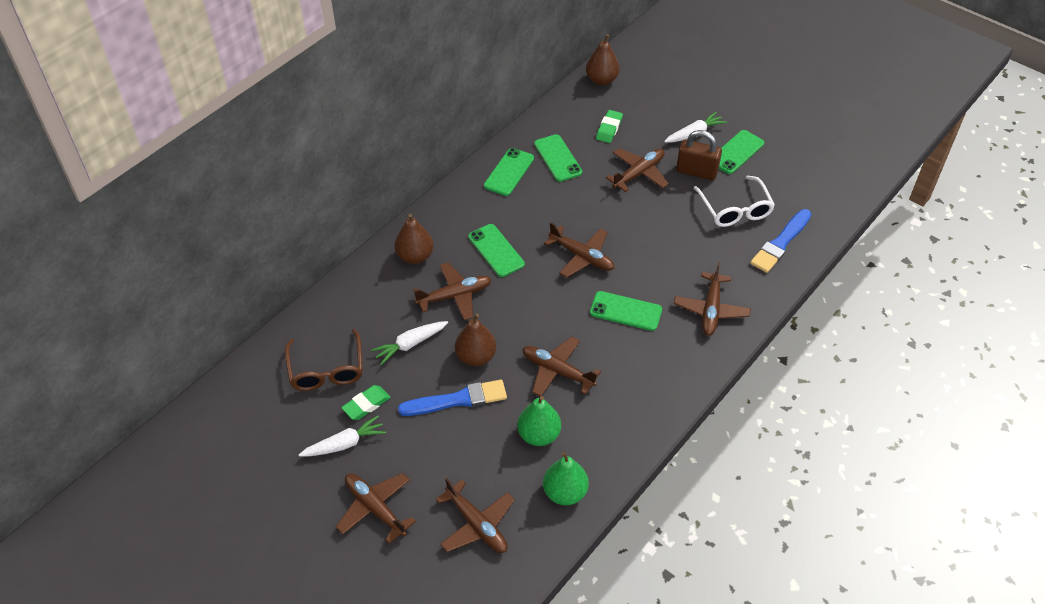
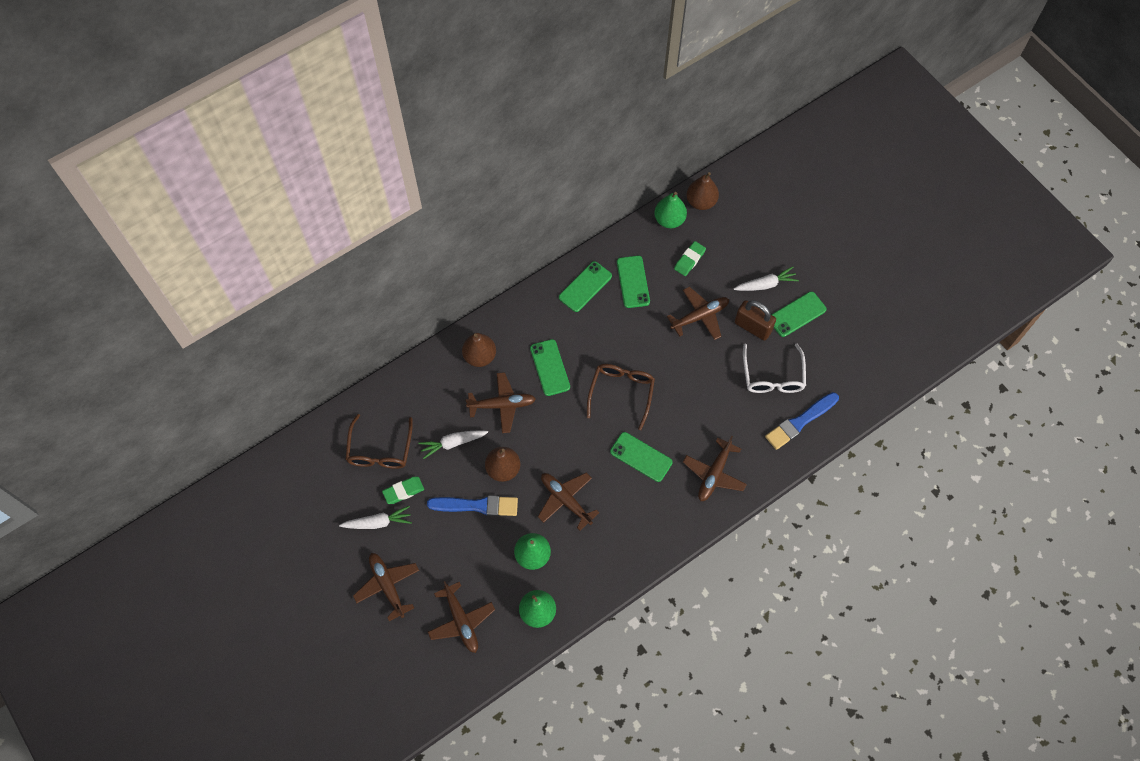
camera: 15 degrees right, 15 degrees up
brown plane [544,222,615,278] -> brown glasses [587,364,655,430]
none -> green pear [654,192,687,228]

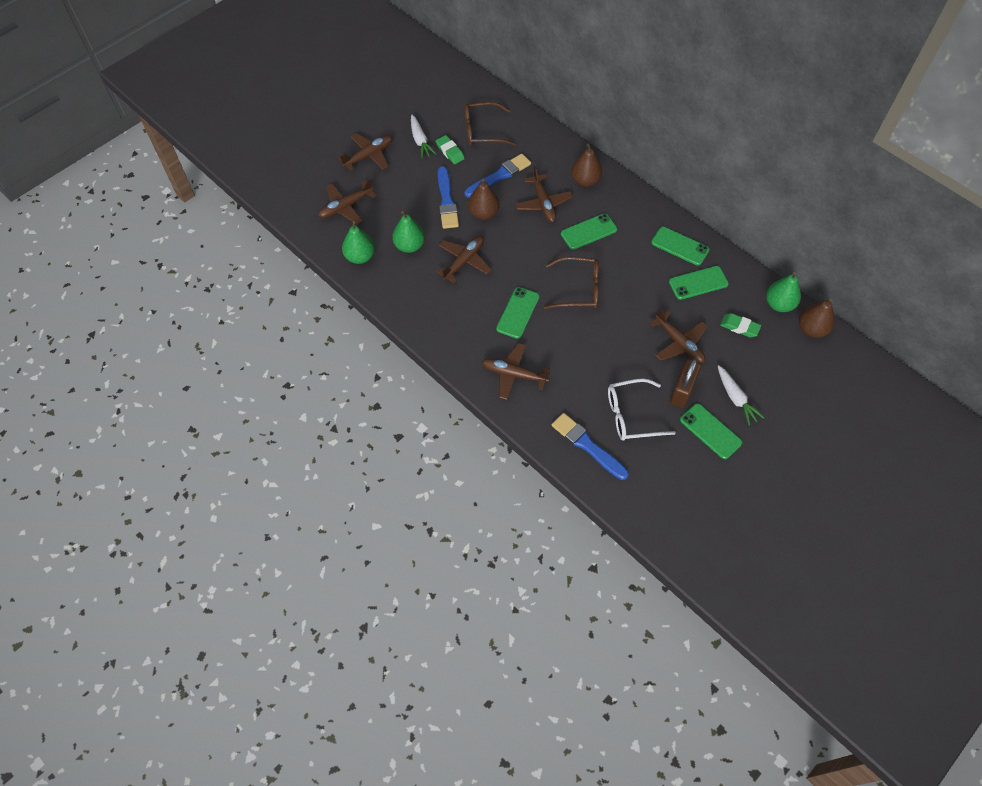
camera: 80 degrees right, 5 degrees down
white carrot [418,430,488,459] -> blue brush [465,154,531,198]

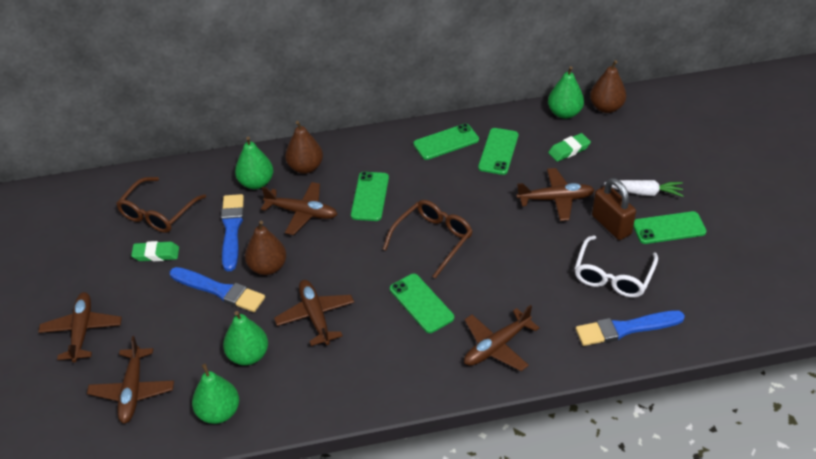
camera: 55 degrees left, 15 degrees down
white carrot [411,115,437,159] -> none
none -> green pear [235,137,273,189]

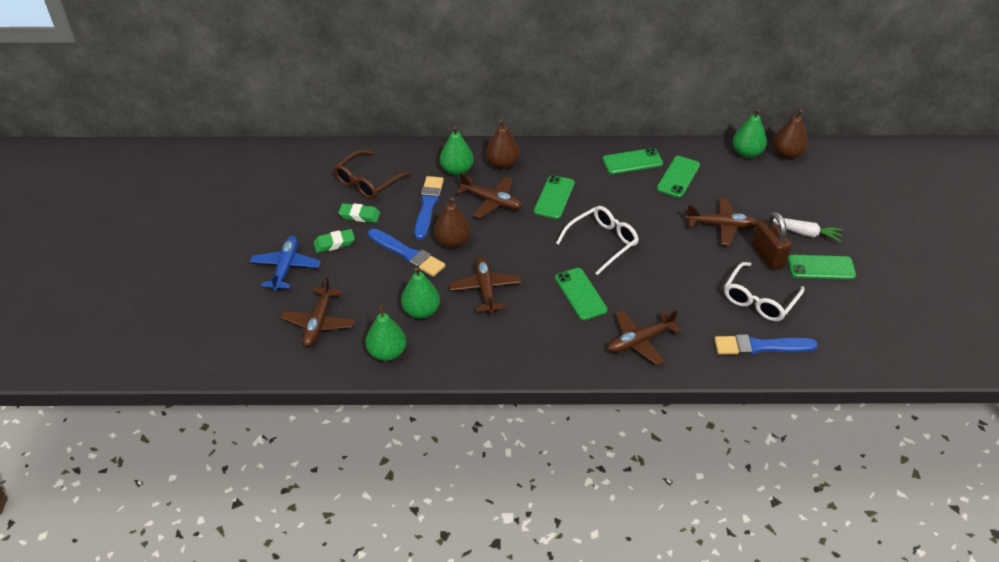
camera: 10 degrees right, 0 degrees up
brown plane [38,292,122,363] -> blue plane [250,236,321,291]
brown glasses [383,200,473,278] -> white glasses [556,206,639,275]
green eraser [548,133,591,162] -> green eraser moved to [314,229,355,253]

